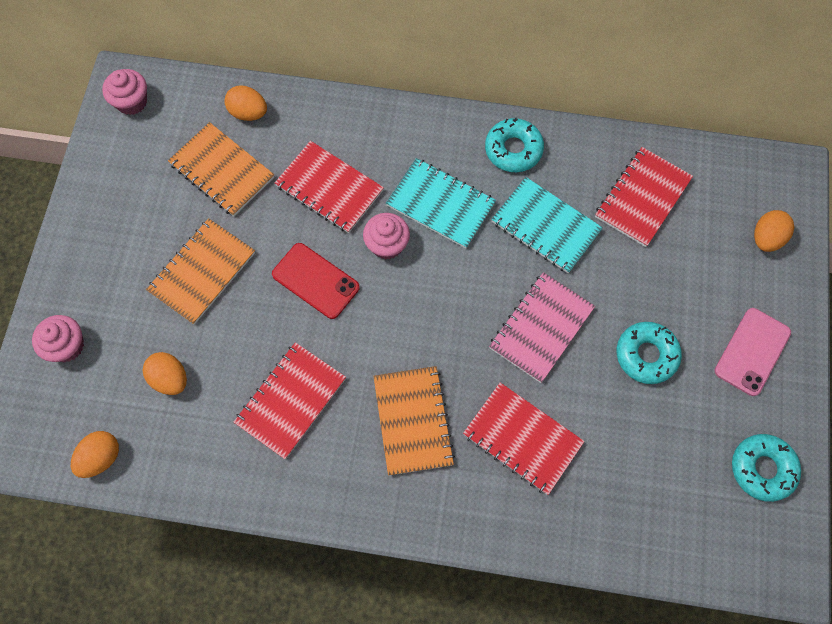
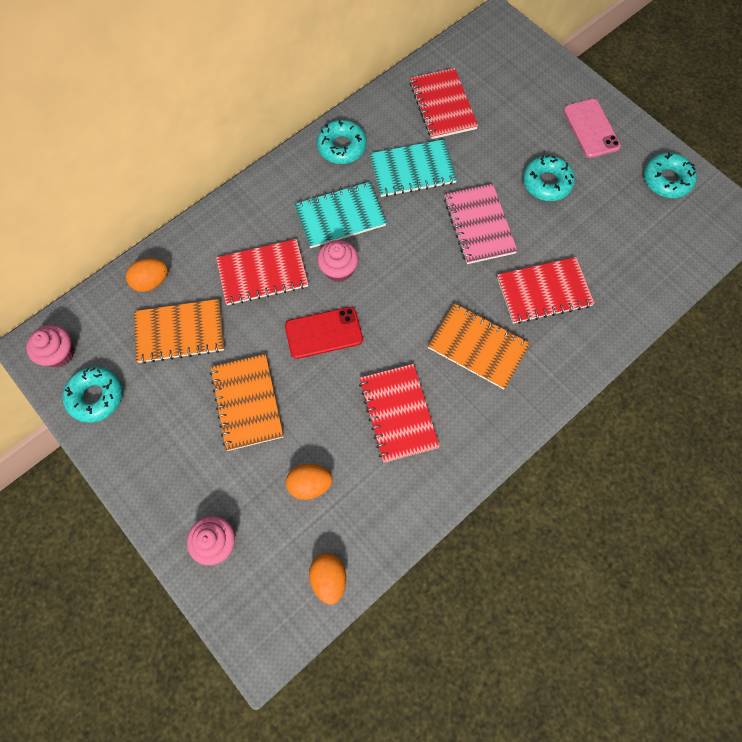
camera: 50 degrees left, 0 degrees up
orange egg [754,210,794,252] -> none
none -> turquoise donut [63,367,122,423]

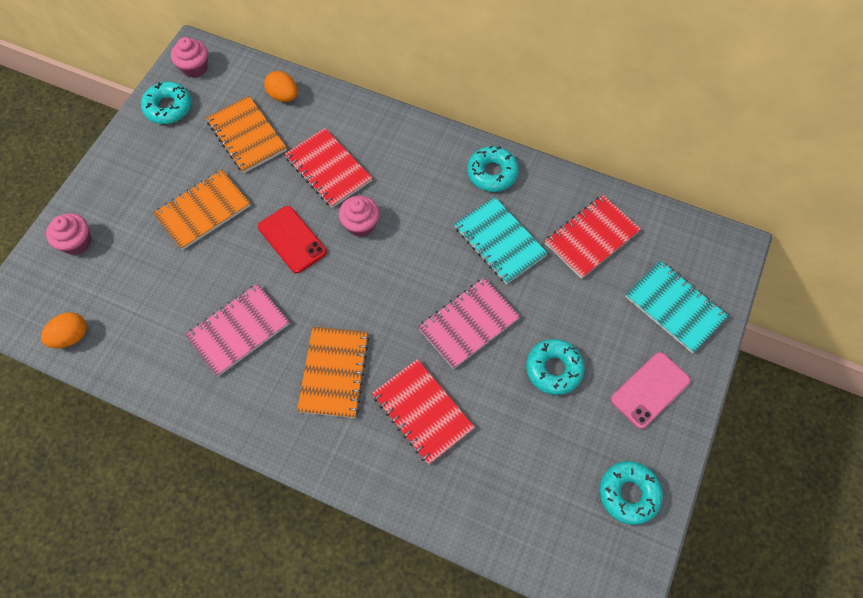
camera: 65 degrees right, 5 degrees down
orange egg [286,464,333,500] -> none
turquoise notebook [294,182,387,248] -> turquoise notebook moved to [625,261,728,353]
red notebook [359,364,440,462] -> pink notebook [185,284,290,376]

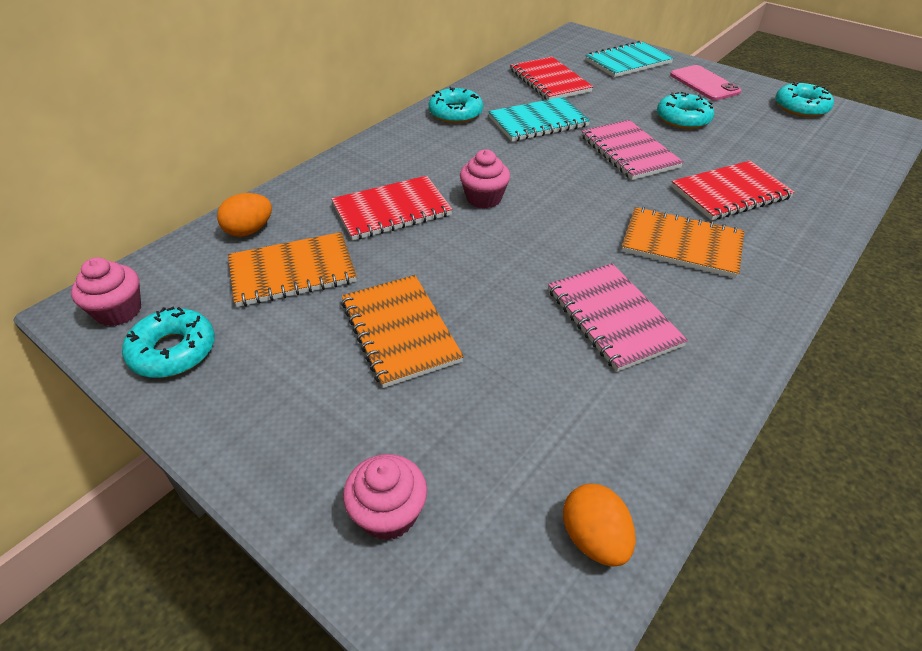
camera: 75 degrees left, 20 degrees down
red phone [258,206,327,273] -> none

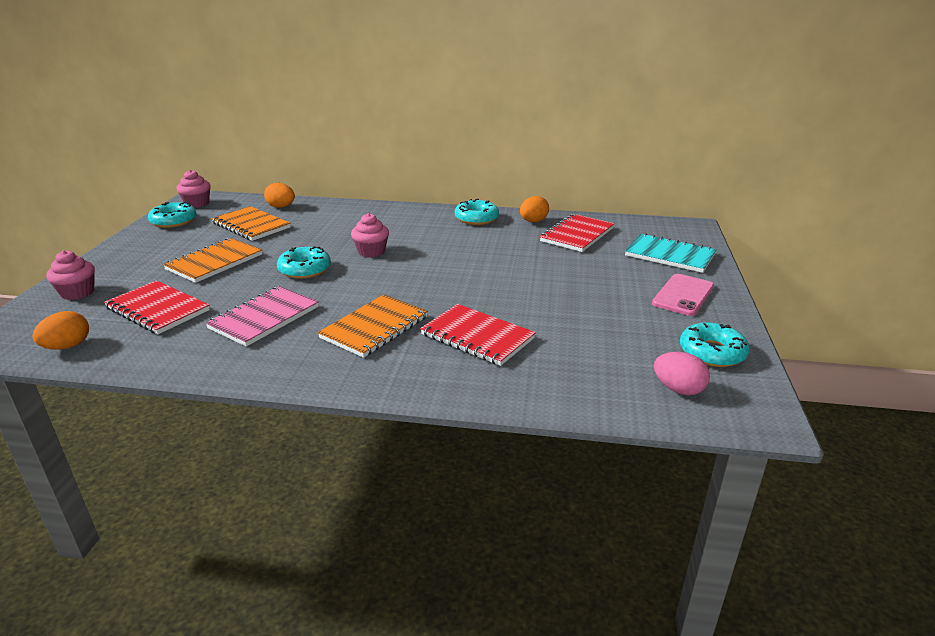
camera: 60 degrees right, 15 degrees down
red notebook [331,176,452,240] -> red notebook moved to [104,280,210,334]
turquoise notebook [488,97,590,141] -> none
pink notebook [581,120,684,180] -> none
orange notebook [622,207,744,278] -> orange notebook turned 45 degrees clockwise [318,295,428,358]
turquoise donut [657,92,714,129] -> turquoise donut moved to [277,246,331,279]
none -> orange egg [520,196,549,222]
none -> pink egg [654,352,710,395]

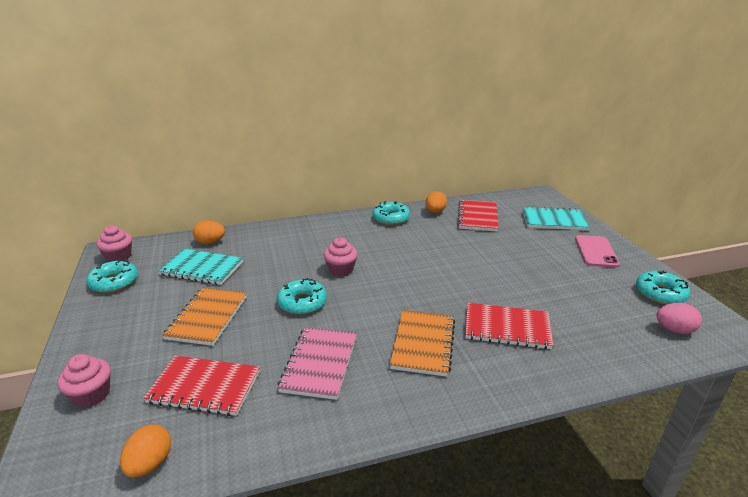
camera: 25 degrees left, 0 degrees up
orange notebook [211,206,291,241] -> turquoise notebook [158,249,243,285]

